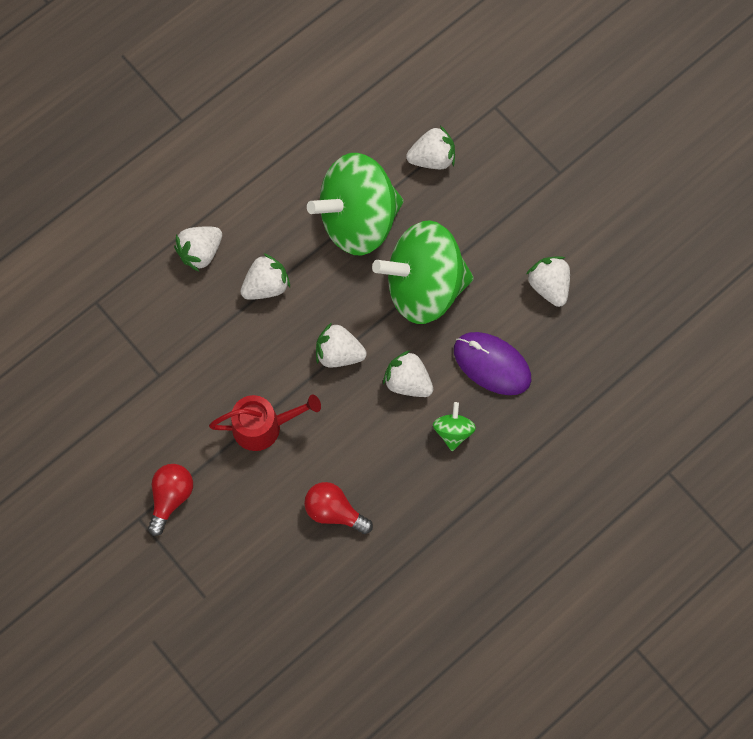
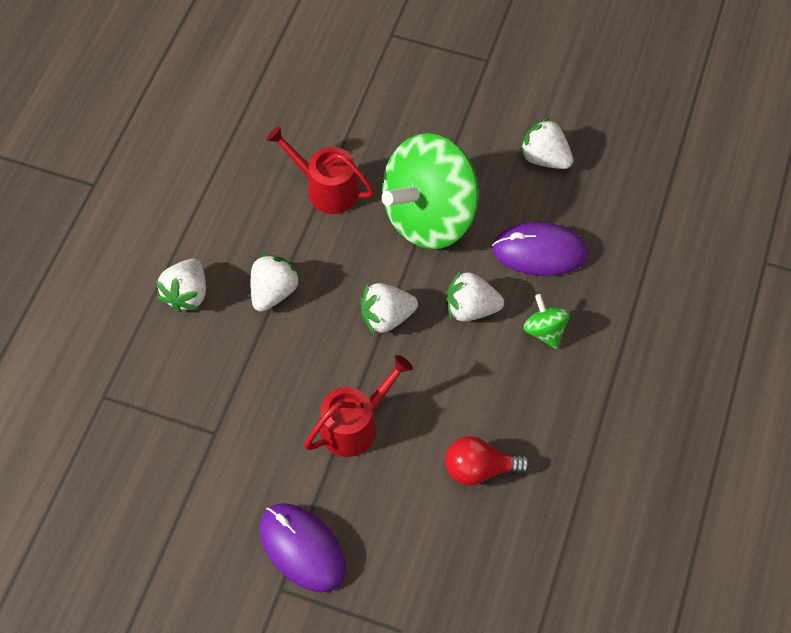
camera: 30 degrees left, 10 degrees down
red light bulb [148,464,193,536] -> purple mouse [260,503,346,592]
green spinning top [307,153,404,255] -> red watering can [266,126,375,214]
white strawberry [406,126,455,169] -> none

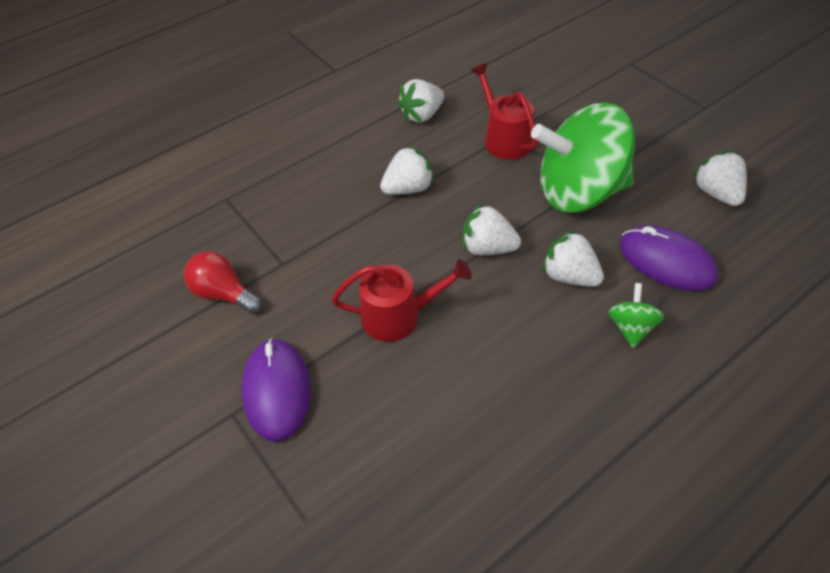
camera: 35 degrees right, 10 degrees down
white strawberry [156,259,206,312] -> white strawberry moved to [397,79,444,123]
red light bulb [445,436,531,485] -> red light bulb moved to [184,251,262,314]

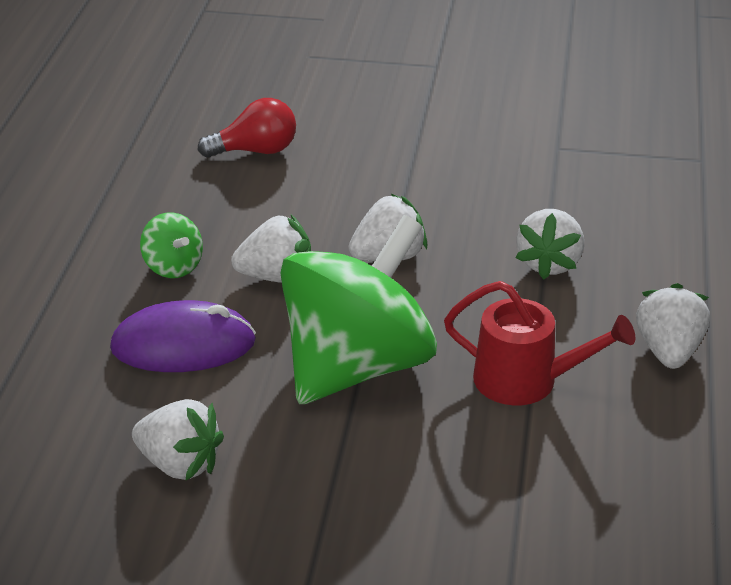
camera: 135 degrees right, 15 degrees down
red light bulb [184,251,262,314] -> red light bulb moved to [198,98,296,158]
purple mouse [241,338,311,441] -> none
red watering can [332,259,472,342] -> none

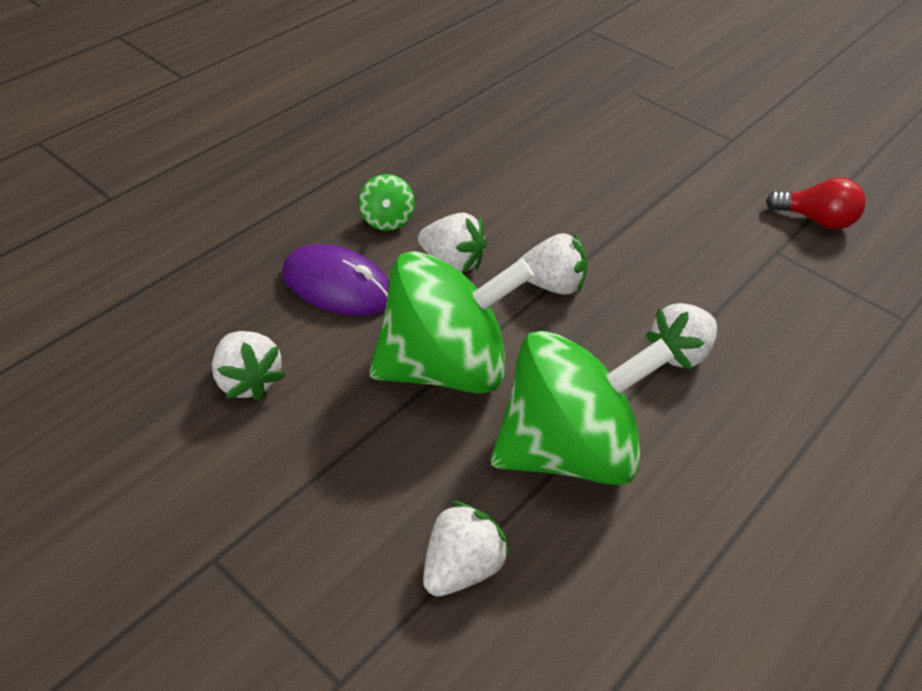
camera: 30 degrees right, 10 degrees up
red light bulb [198,98,296,158] -> red light bulb moved to [766,177,866,229]
red watering can [444,281,635,405] -> green spinning top [491,331,674,485]
white strawberry [636,283,710,369] -> white strawberry moved to [423,500,511,596]

